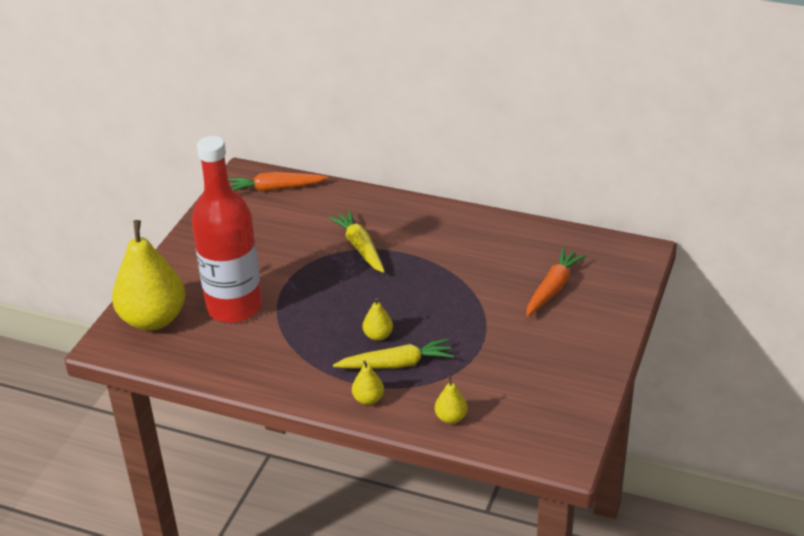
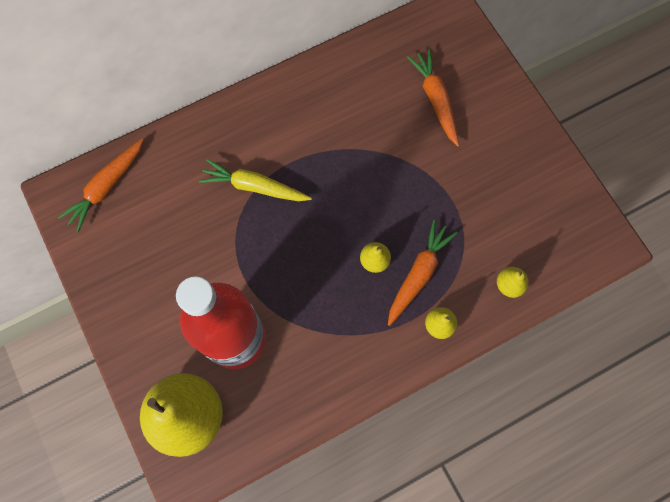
camera: 50 degrees left, 35 degrees up
yellow carrot [333,338,454,369] -> orange carrot [388,220,457,326]

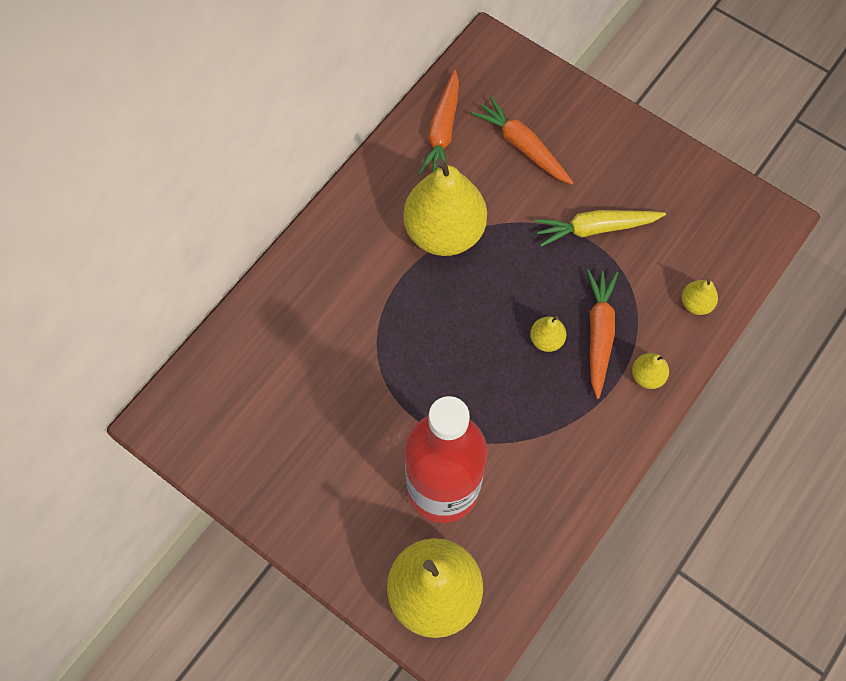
camera: 25 degrees left, 5 degrees down
orange carrot [58,138,144,232] -> orange carrot moved to [418,70,459,175]
yellow carrot [199,159,312,201] -> yellow carrot moved to [534,210,666,247]
none -> yellow pear [403,158,487,256]

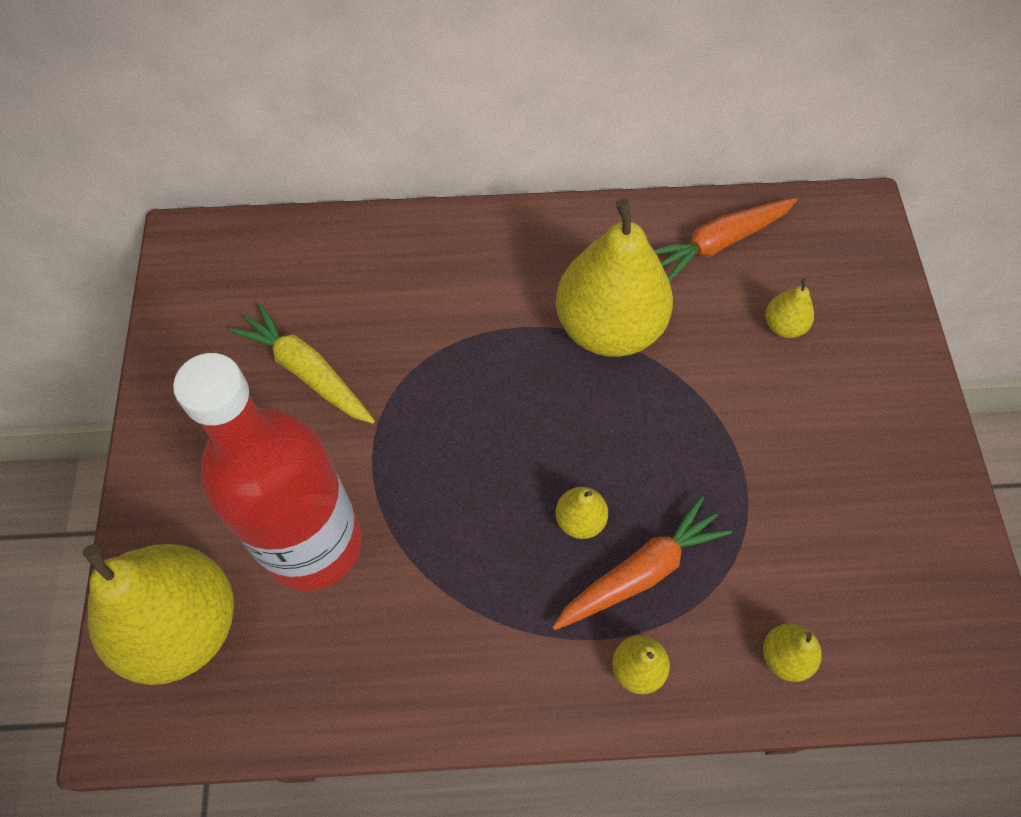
camera: 50 degrees right, 5 degrees down
orange carrot [471,96,573,184] -> yellow pear [765,278,814,338]
yellow carrot [534,210,666,247] -> yellow carrot moved to [229,303,375,424]

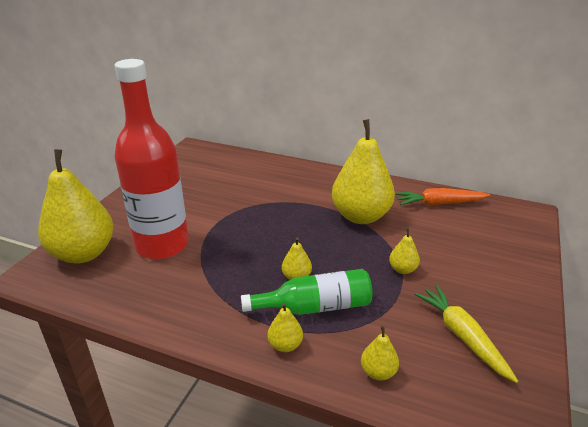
camera: 25 degrees right, 30 degrees down
yellow carrot [229,303,375,424] -> yellow carrot moved to [414,285,518,383]
orange carrot [552,496,732,630] -> green bottle [241,269,373,315]
yellow pear [765,278,814,338] -> yellow pear moved to [389,228,420,274]

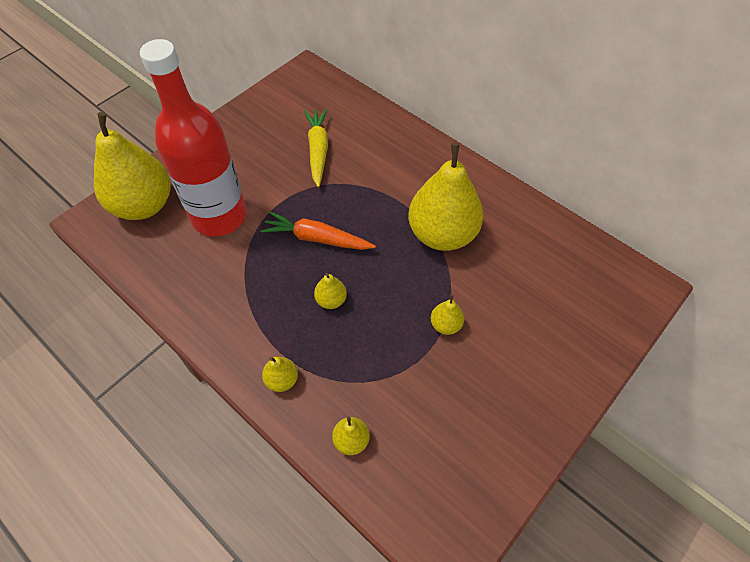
camera: 20 degrees right, 25 degrees up
green bottle [241,269,373,315] -> none
orange carrot [395,188,490,206] -> orange carrot moved to [260,211,376,250]
yellow carrot [414,285,518,383] -> yellow carrot moved to [304,109,328,187]

